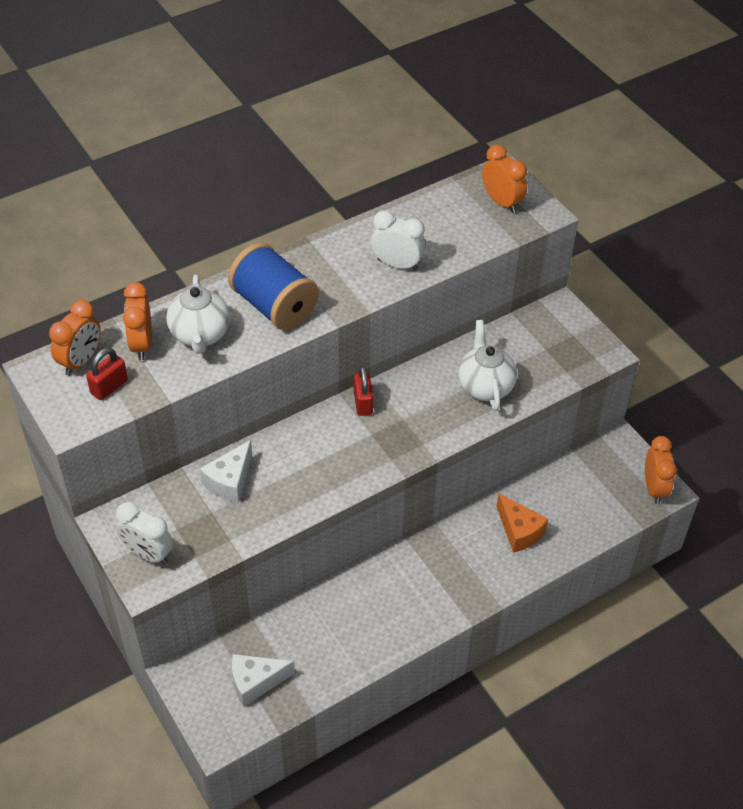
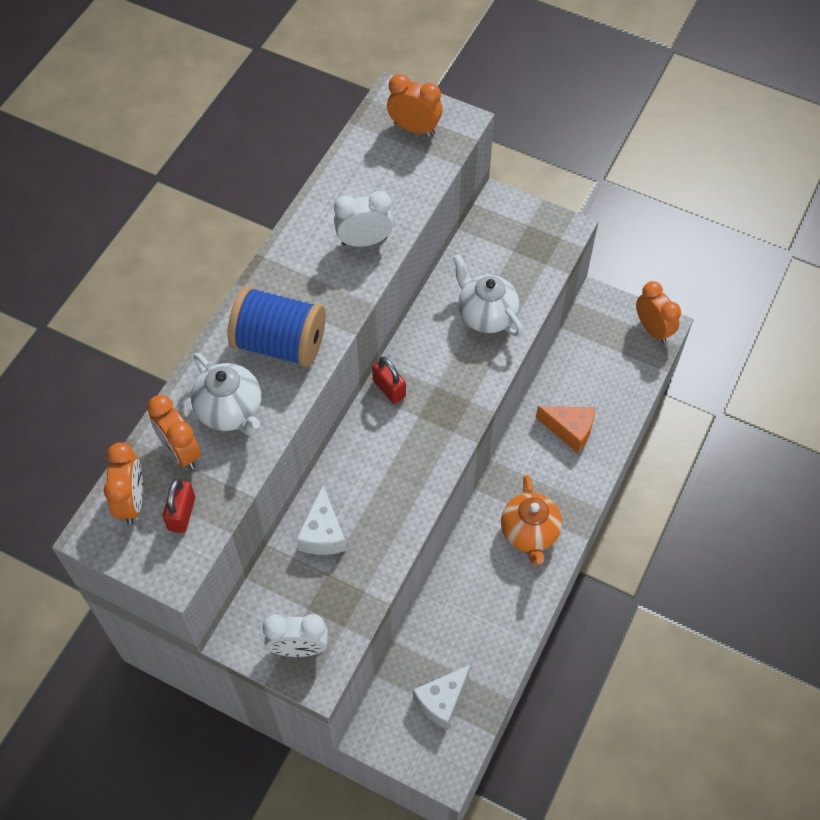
camera: 30 degrees left, 10 degrees up
none -> orange teapot [501,475,562,565]

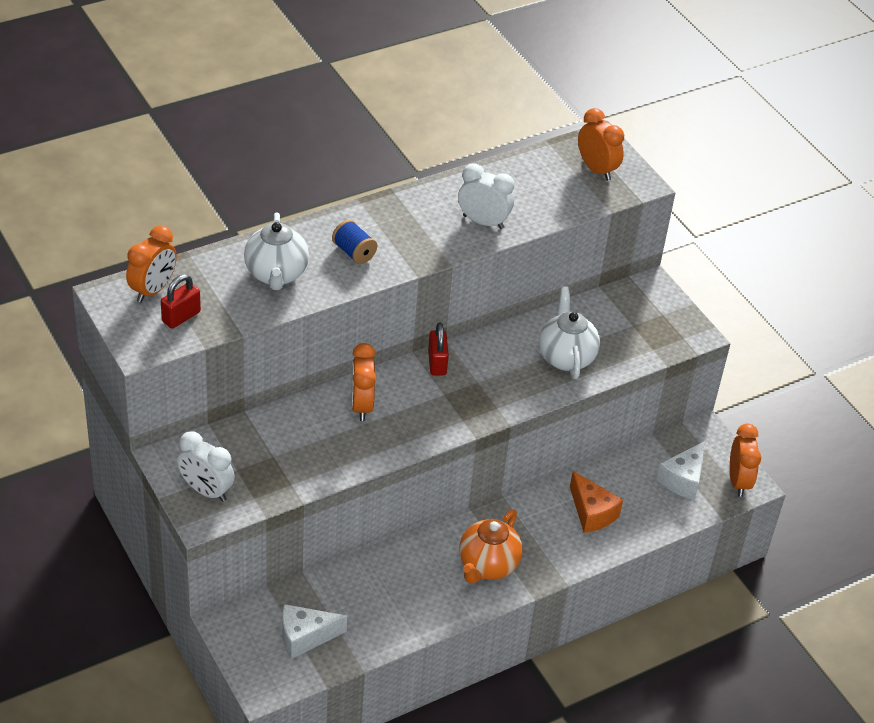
camera: 30 degrees right, 15 degrees down
orange clock [147,395,201,470] -> orange clock moved to [351,343,376,421]
blue spool [228,286,326,367] -> blue spool [332,220,377,264], size x0.50
white cheese [296,485,346,555] -> white cheese moved to [657,441,706,500]

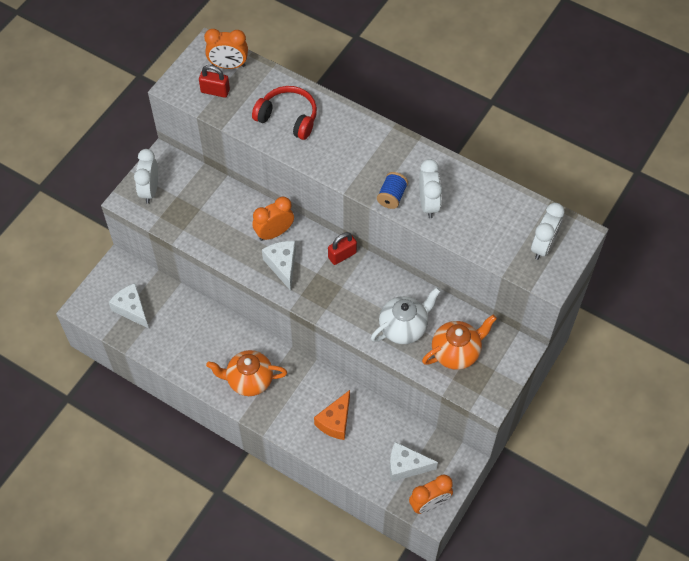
camera: 65 degrees right, 15 degrees up
white teapot [244,212,309,290] -> red headphones [252,86,317,140]
blue spool [332,220,377,264] -> blue spool moved to [377,172,408,209]
orange clock [578,108,624,181] -> white clock [531,203,565,260]
none -> white cheese [262,241,296,291]
none -> orange teapot [422,315,497,370]

